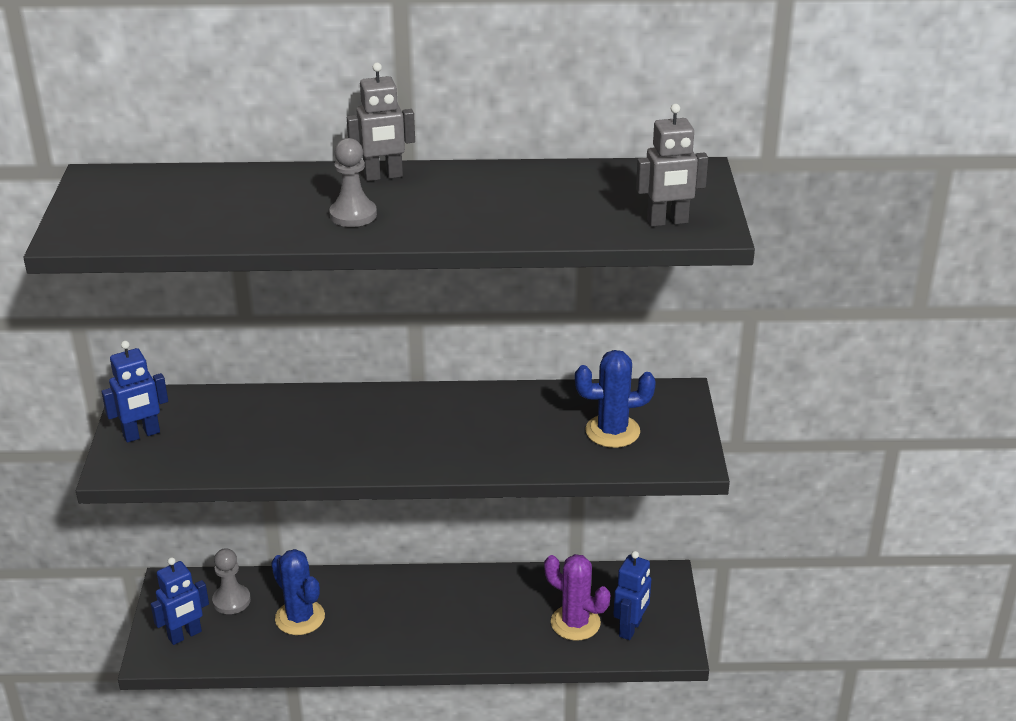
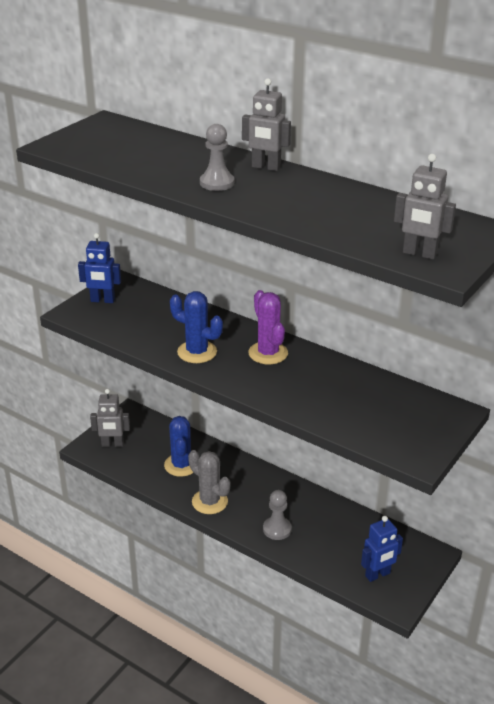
camera: 35 degrees right, 0 degrees up
blue robot [151,557,209,645] -> grey robot [90,389,130,447]
grey pawn [212,548,251,614] -> grey pawn moved to [263,490,292,540]
purple cactus [544,554,610,641] -> purple cactus moved to [248,290,288,364]
blue cactus [575,350,656,448] -> blue cactus moved to [170,291,223,363]
none -> grey cactus [188,450,230,514]

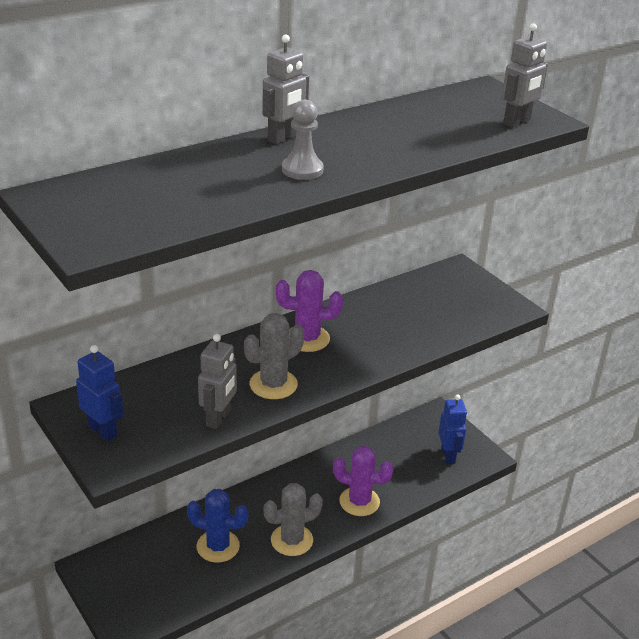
camera: 70 degrees left, 0 degrees up
blue robot [78,233,121,303] -> blue robot turned 75 degrees counterclockwise [76,345,124,441]
grey robot [90,389,130,447] -> grey robot moved to [198,334,237,429]
blue cactus [170,291,223,363] -> grey cactus [244,313,304,399]
grey pawn [263,490,292,540] -> purple cactus [333,446,393,516]

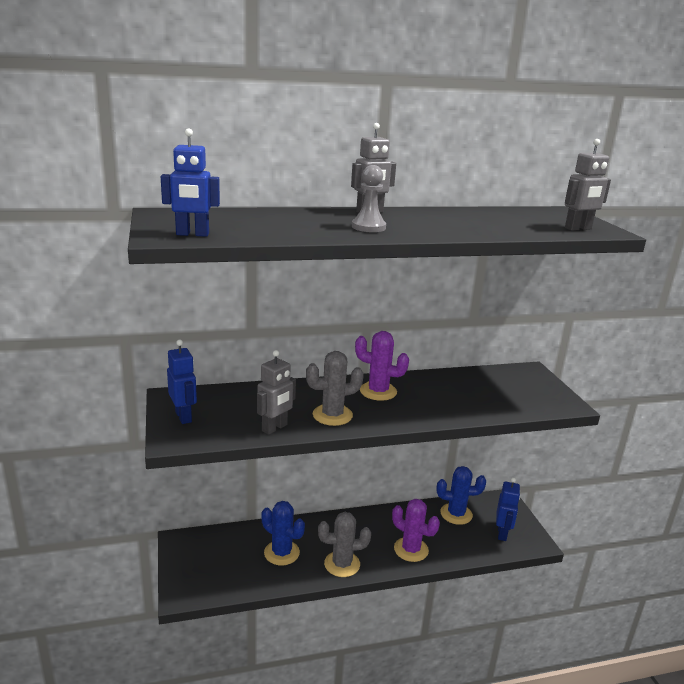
camera: 20 degrees right, 10 degrees down
none -> blue robot [161,128,220,237]
none -> blue cactus [437,466,486,525]

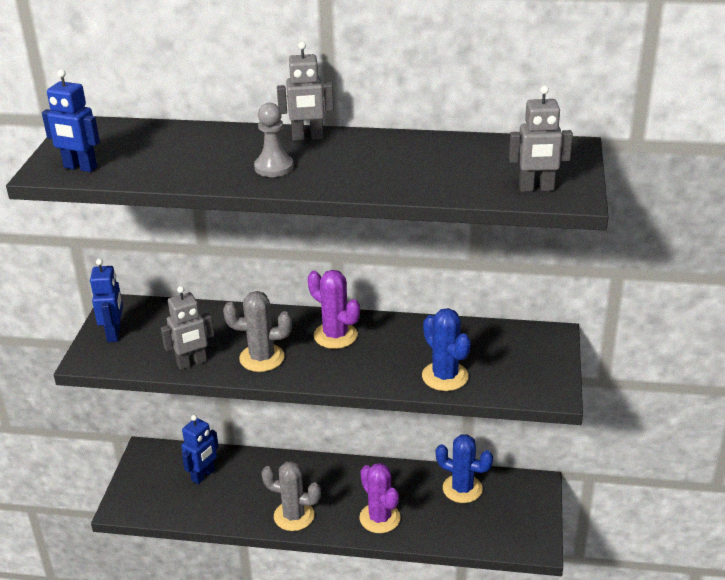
camera: 25 degrees right, 10 degrees up
blue cactus [261,501,305,565] -> blue cactus moved to [422,308,471,391]
blue robot [496,477,520,541] -> blue robot moved to [181,415,219,484]

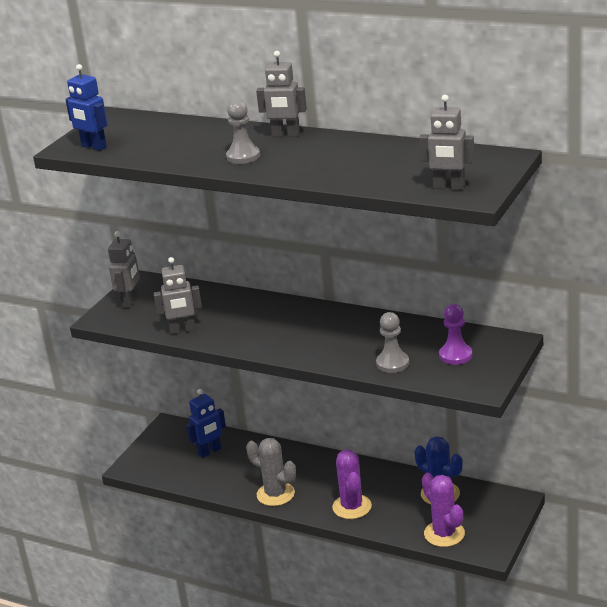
camera: 20 degrees right, 5 degrees down
blue robot [90,259,123,342] -> grey robot [108,231,140,308]
grey cactus [223,291,292,372] -> none
purple cactus [308,270,360,349] -> purple cactus moved to [422,472,465,547]
blue cactus [422,308,471,391] -> grey pawn [376,312,409,373]
none -> purple pawn [439,304,472,365]

